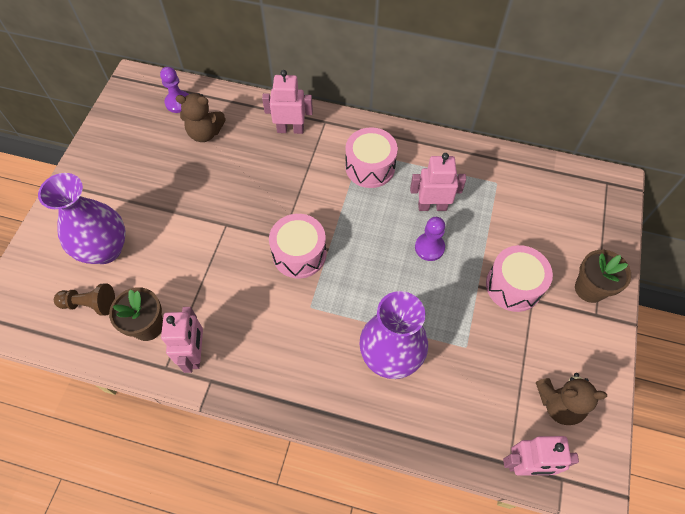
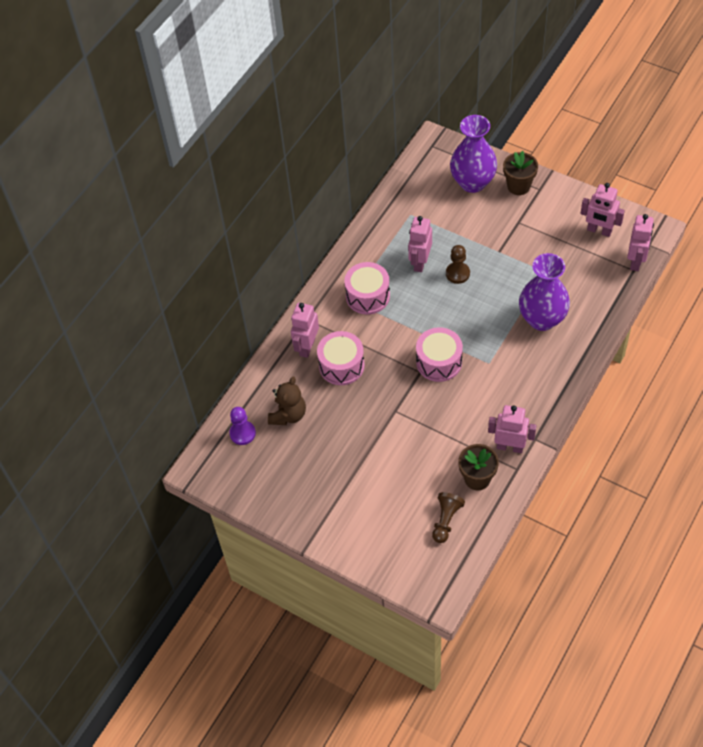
camera: 70 degrees left, 5 degrees down
purple vase [38,173,126,264] -> purple vase moved to [450,115,497,193]
purple pawn [415,217,445,261] -> brown pawn [446,245,470,284]
pink drum [486,245,553,312] -> pink drum moved to [317,331,365,385]
brown teddy bear [536,373,607,425] -> pink robot [580,183,625,237]

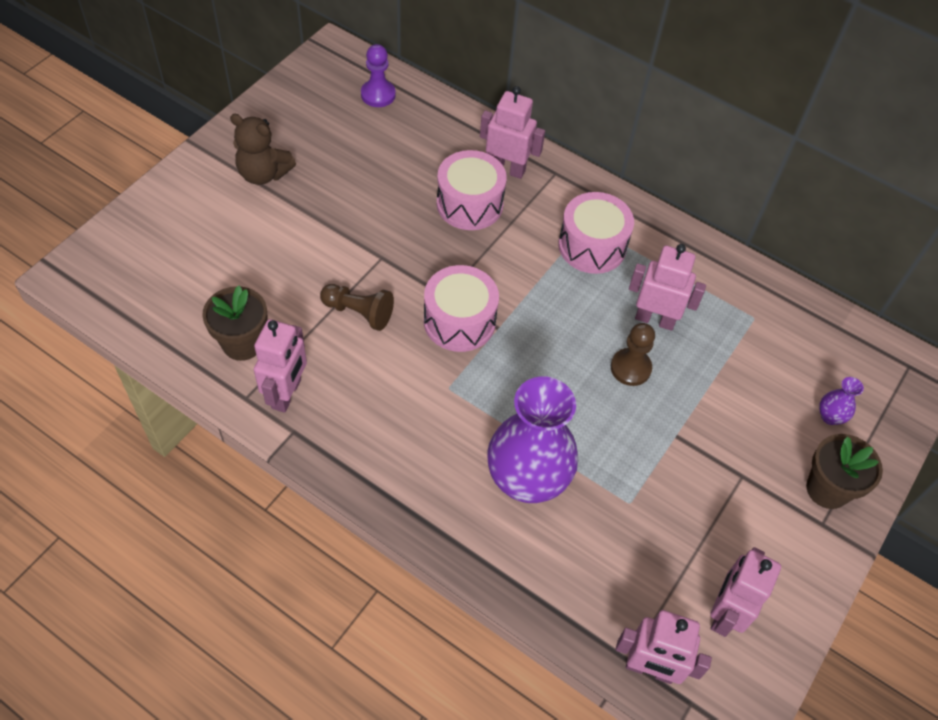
camera: 85 degrees right, 0 degrees up
brown teddy bear [268,376,306,425] -> brown teddy bear moved to [230,114,296,185]
brown pawn [432,492,465,543] -> brown pawn moved to [320,284,394,331]
purple vase [450,115,497,193] -> purple vase [819,377,864,425], size x0.41

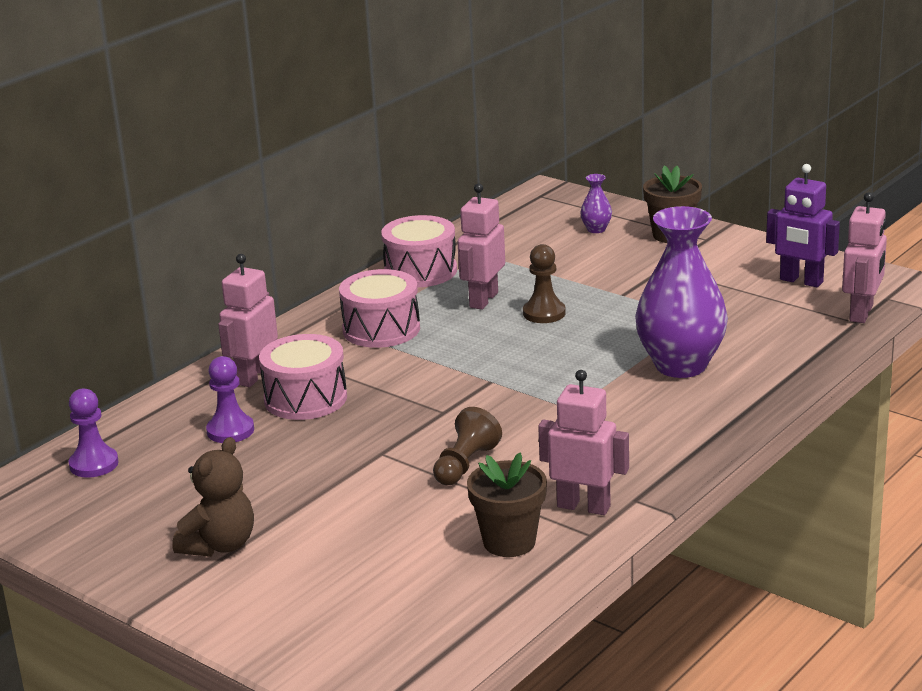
camera: 80 degrees left, 30 degrees down
pink drum [424,265,499,352] -> pink drum moved to [381,215,457,287]
pink robot [710,547,781,637] -> purple robot [766,164,840,287]
none -> purple pawn [206,356,254,443]

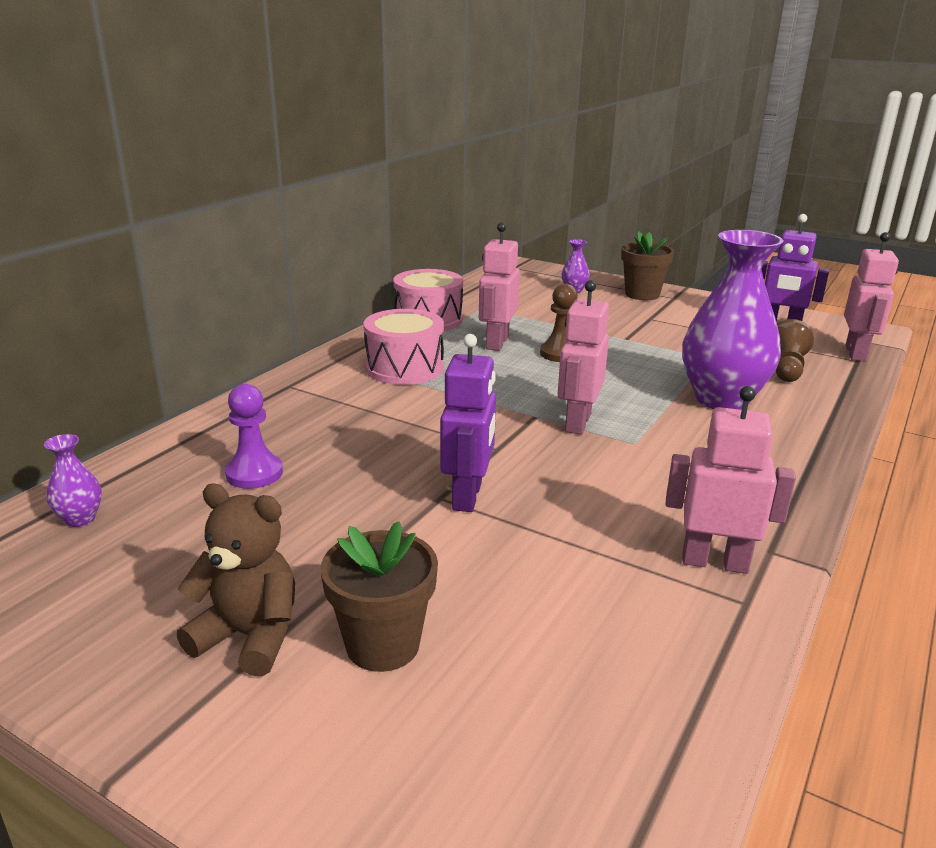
camera: 10 degrees left, 0 degrees up
purple pawn [69,388,119,478] -> purple vase [44,434,102,527]
brown teddy bear [172,437,254,557] -> brown teddy bear turned 90 degrees counterclockwise [177,483,295,676]
pink robot [218,254,278,387] -> pink robot moved to [558,280,609,435]
pink drum [259,334,347,420] -> none
brown pawn [433,407,502,485] -> brown pawn moved to [776,319,814,382]
brown flower pot [467,452,547,557] -> brown flower pot moved to [321,521,438,672]
none -> purple robot [440,334,496,512]

